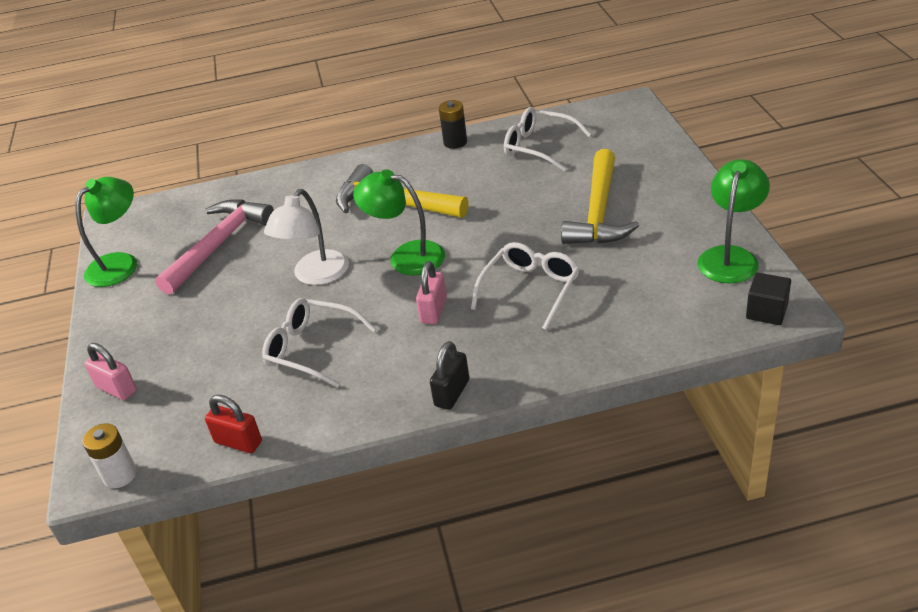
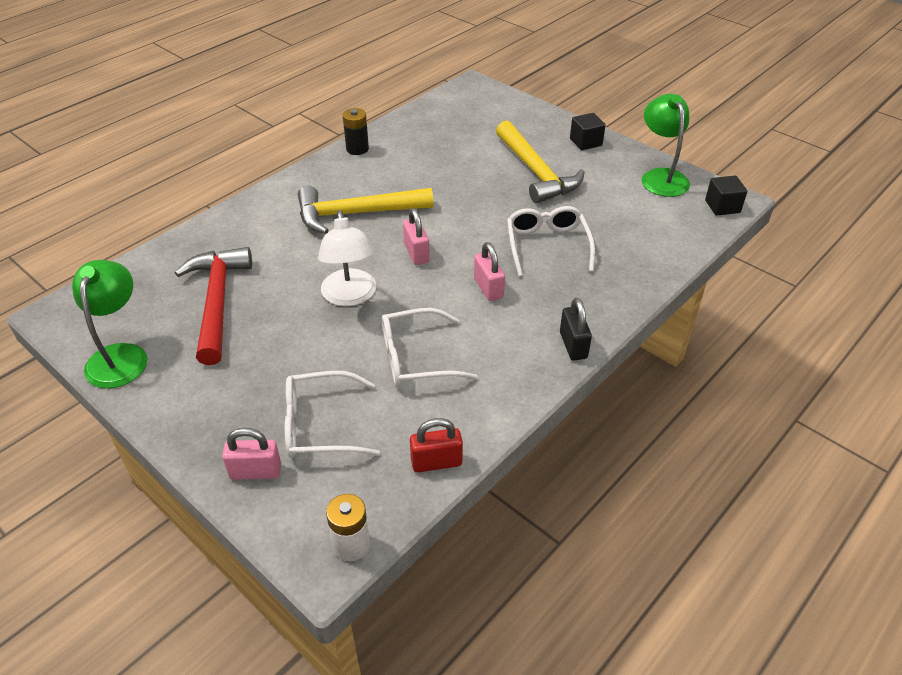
camera: 40 degrees left, 5 degrees up
pink hammer [155,199,274,295] -> red hammer [175,247,252,365]
green lamp [353,169,445,276] -> pink padlock [403,208,430,265]
white glasses [504,107,592,171] -> white glasses moved to [285,371,380,458]
none -> black cube [570,113,606,150]

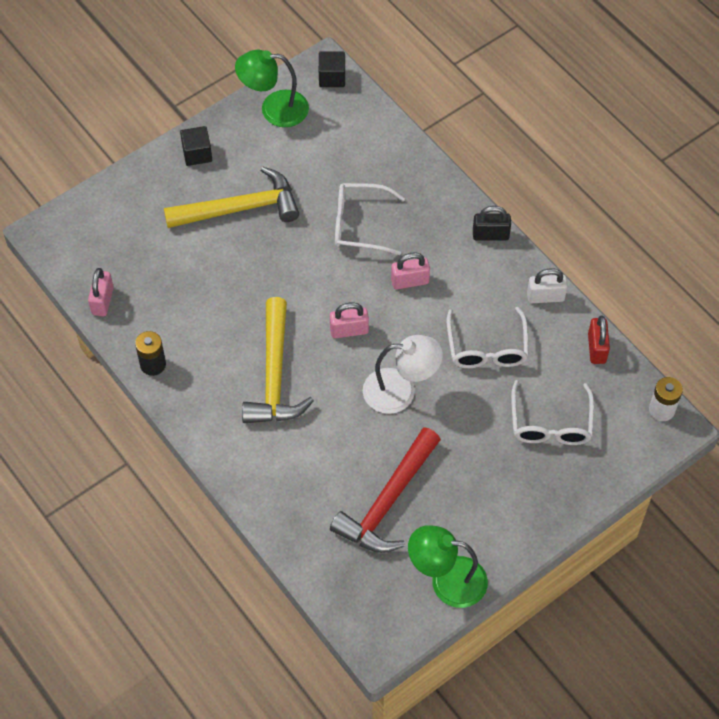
camera: 80 degrees left, 15 degrees up
red hammer [175,247,252,365] -> red hammer turned 60 degrees counterclockwise [330,427,441,553]
pink padlock [222,428,281,480] -> pink padlock moved to [88,268,114,316]
none -> white padlock [527,268,568,303]

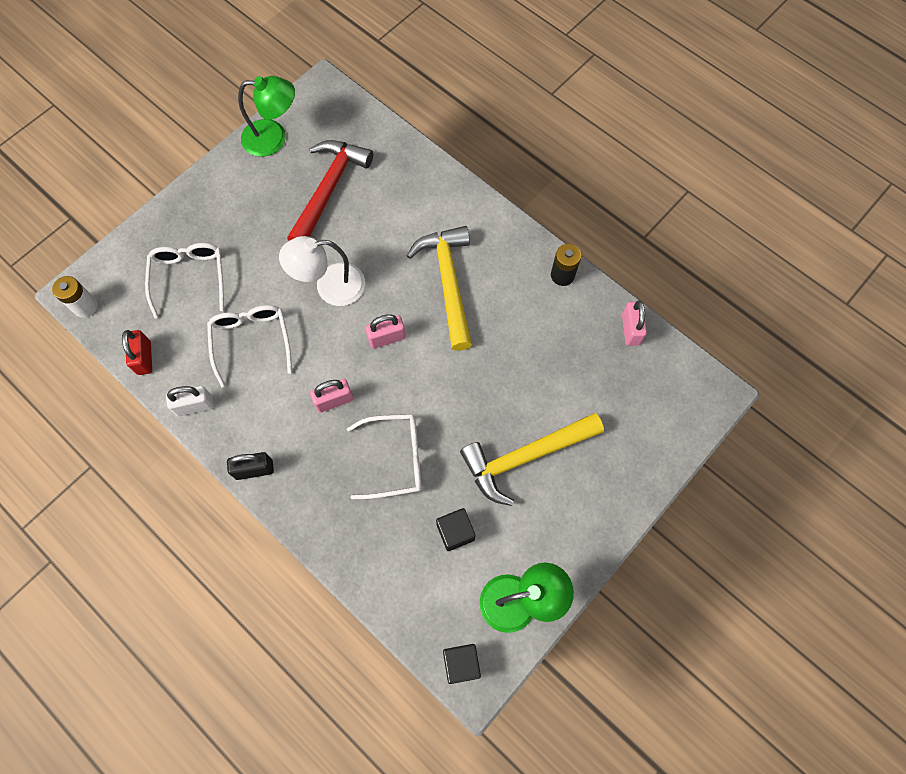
camera: 170 degrees right, 10 degrees up
black cube [180,126,212,166] -> black cube moved to [436,508,476,551]

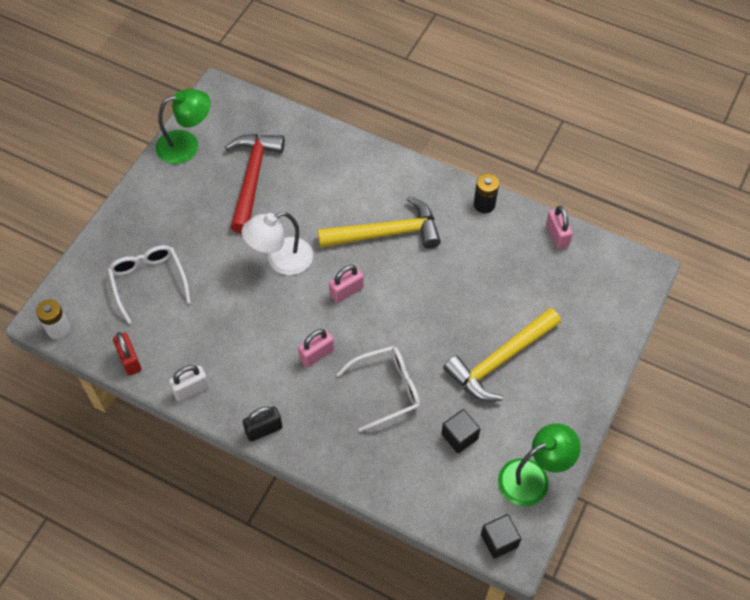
camera: 15 degrees left, 10 degrees down
white glasses [207,305,292,387] -> none
yellow hammer [407,226,472,351] -> yellow hammer turned 105 degrees clockwise [318,196,441,249]

